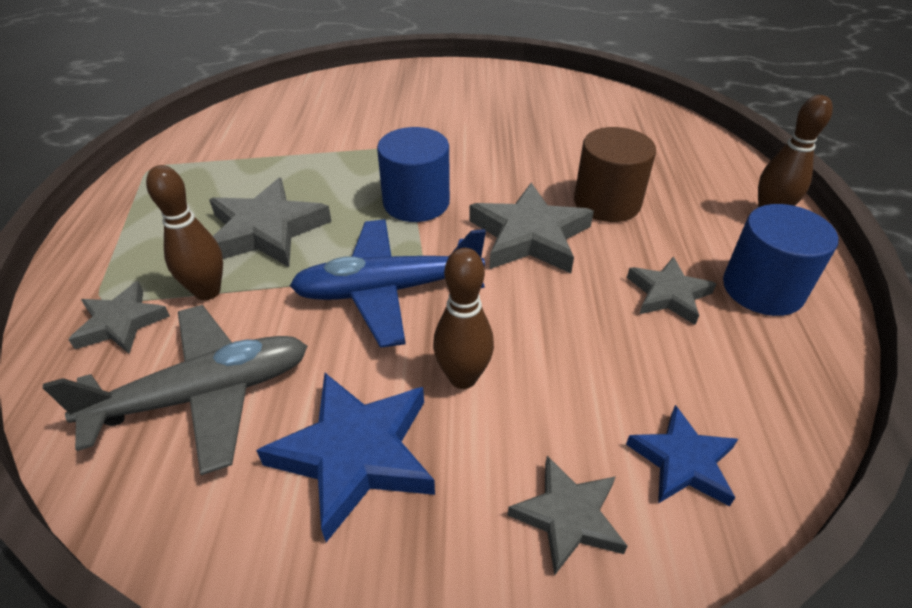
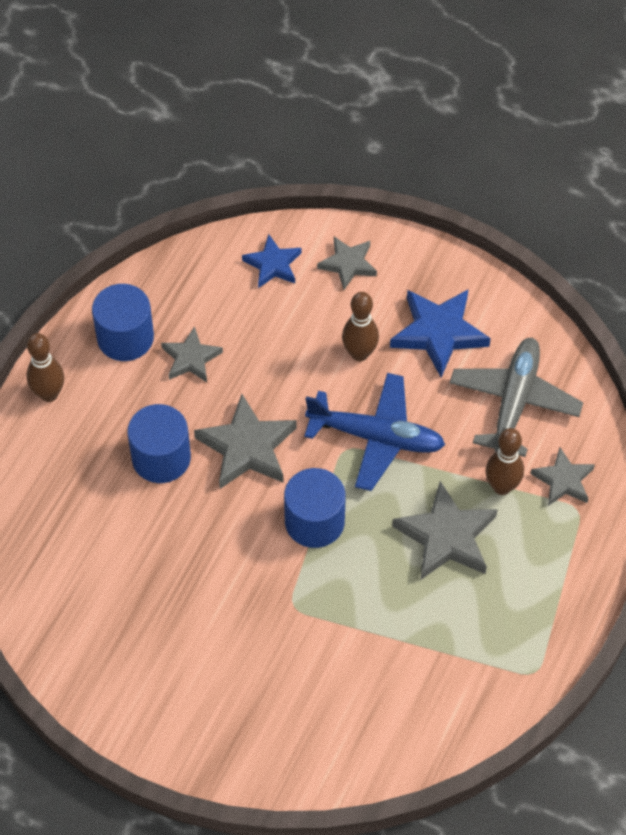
camera: 155 degrees left, 15 degrees up
grey plane [43,305,307,475] -> grey plane turned 105 degrees clockwise [450,338,583,457]
brown cylinder [574,127,656,222] -> blue cylinder [127,404,191,483]

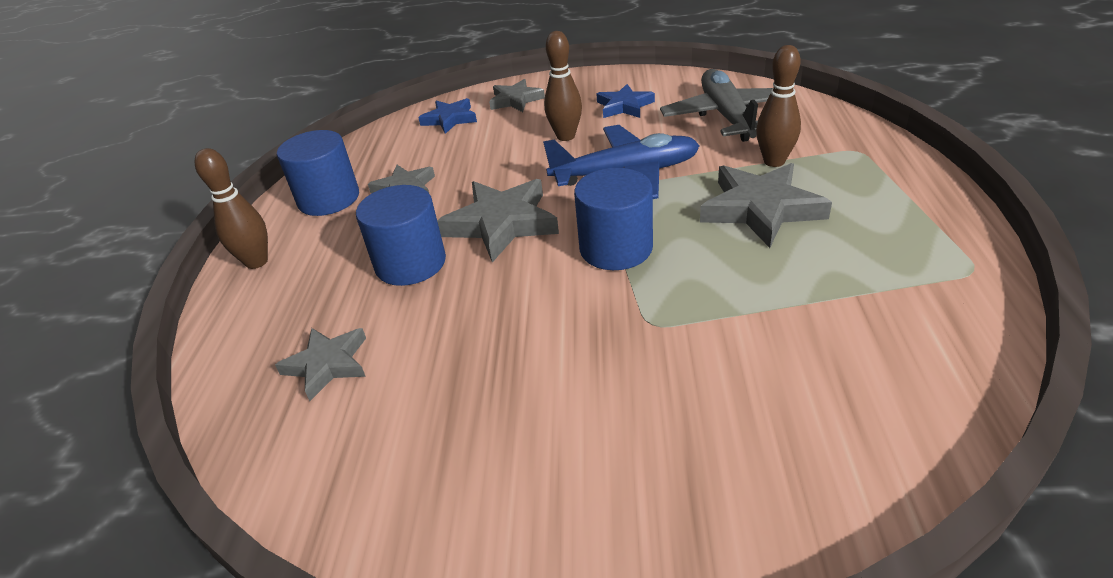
camera: 20 degrees left, 20 degrees down
blue star [390,290,491,378] -> blue star [596,84,655,118], size x0.62
grey star [531,447,595,506] -> grey star moved to [275,328,366,401]

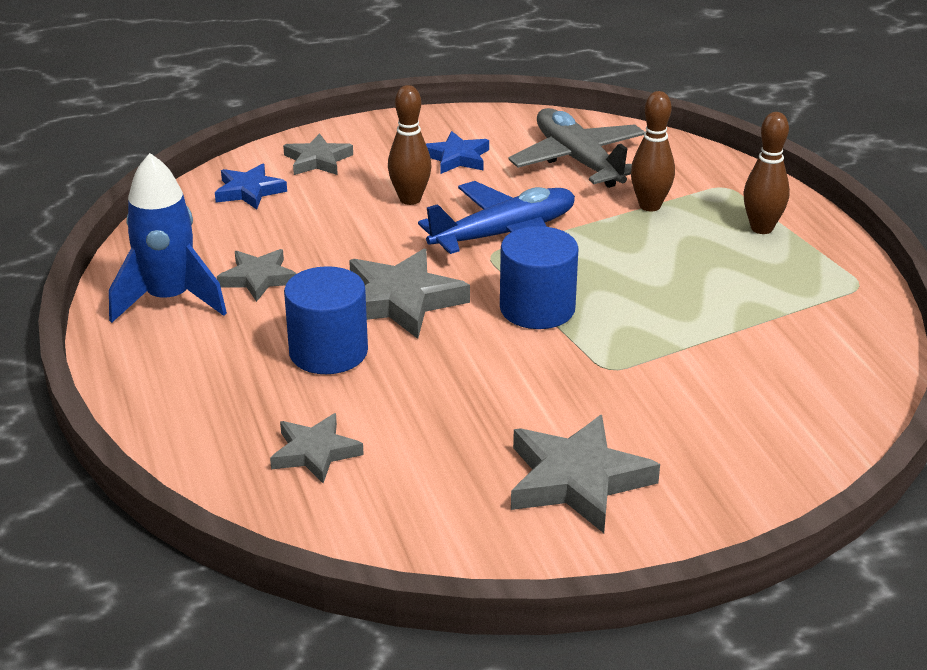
camera: 25 degrees left, 5 degrees down
brown bowling pin [195,148,268,269] -> brown bowling pin moved to [743,112,790,234]
blue cylinder [277,130,359,216] -> blue rocket [109,153,227,323]
grey star [700,163,832,248] -> grey star moved to [511,415,660,533]

